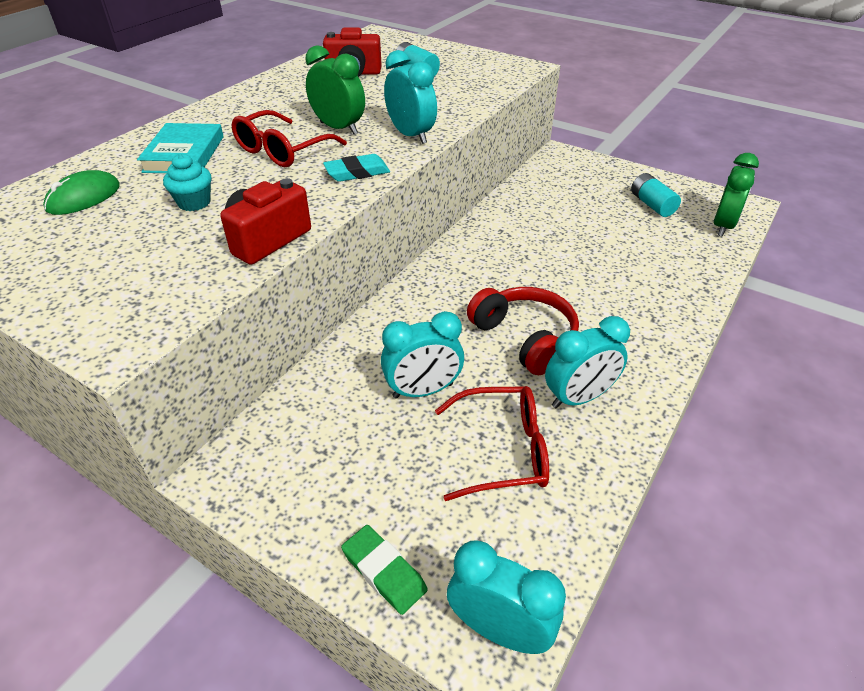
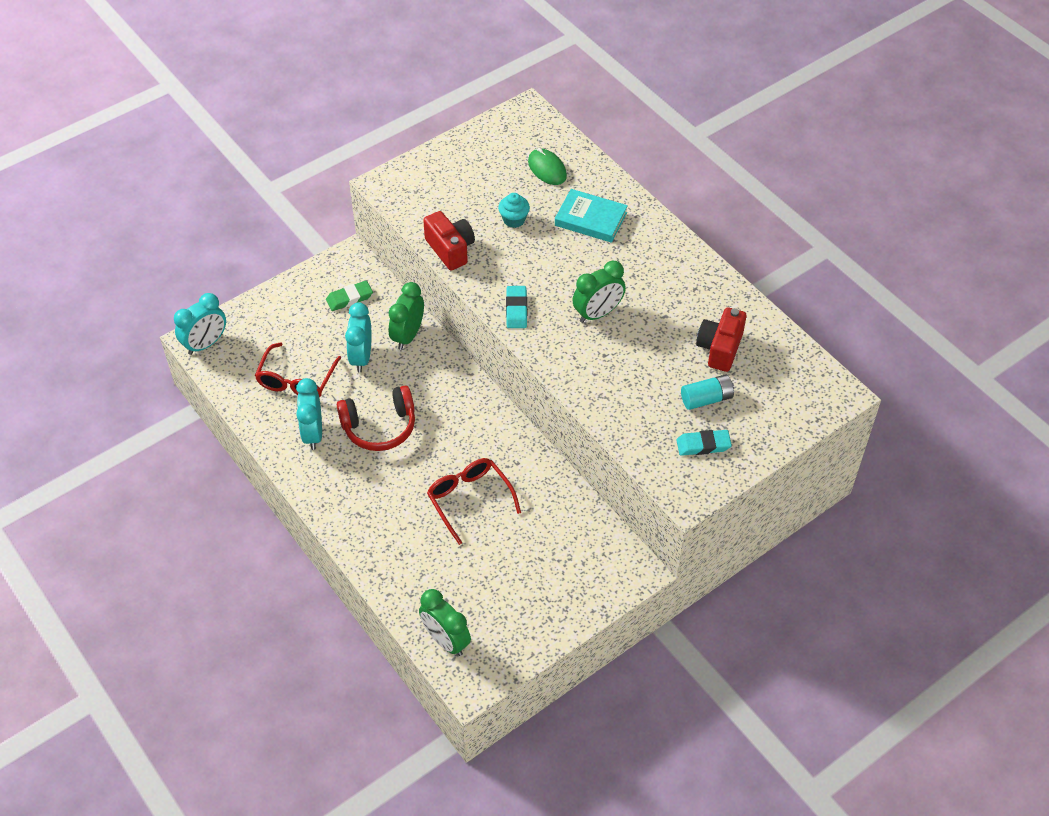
camera: 110 degrees right, 10 degrees up
red glasses [231,110,347,167] -> red glasses moved to [427,458,521,545]
green eraser [341,525,428,615] -> green eraser moved to [326,281,373,311]
turquoise clock [384,50,437,144] -> none
turquoise battery [631,173,681,217] -> none
none -> green clock [388,282,424,350]
none -> turquoise eraser [676,430,732,456]

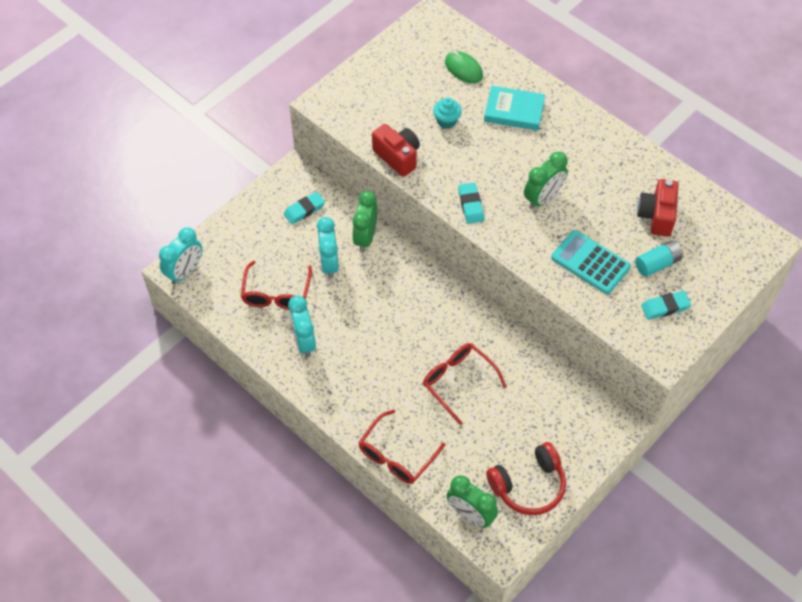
camera: 10 degrees left, 5 degrees up
green eraser [326,281,373,311] -> turquoise eraser [284,192,325,224]
red headphones [337,386,415,451] -> red headphones moved to [486,442,566,515]
none -> red glasses [358,410,445,484]
none -> turquoise calculator [551,230,631,294]

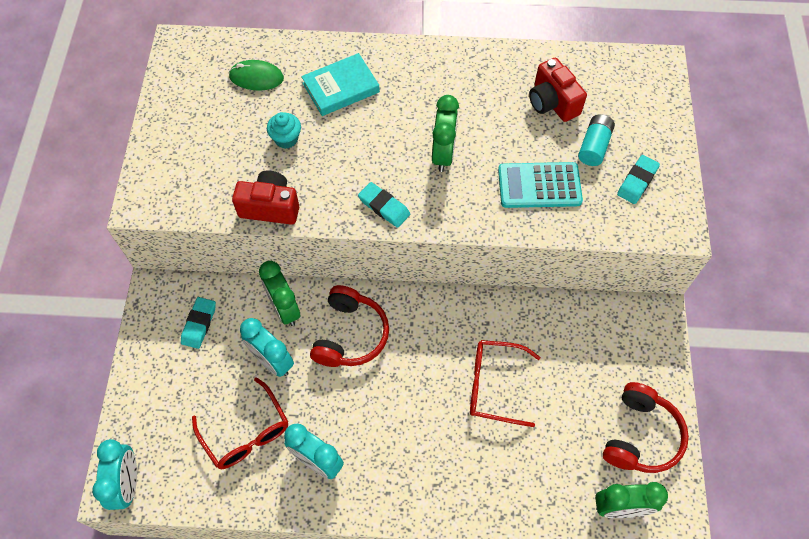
camera: 40 degrees left, 5 degrees up
red glasses [358,410,445,484] -> none
none -> red headphones [310,285,389,367]

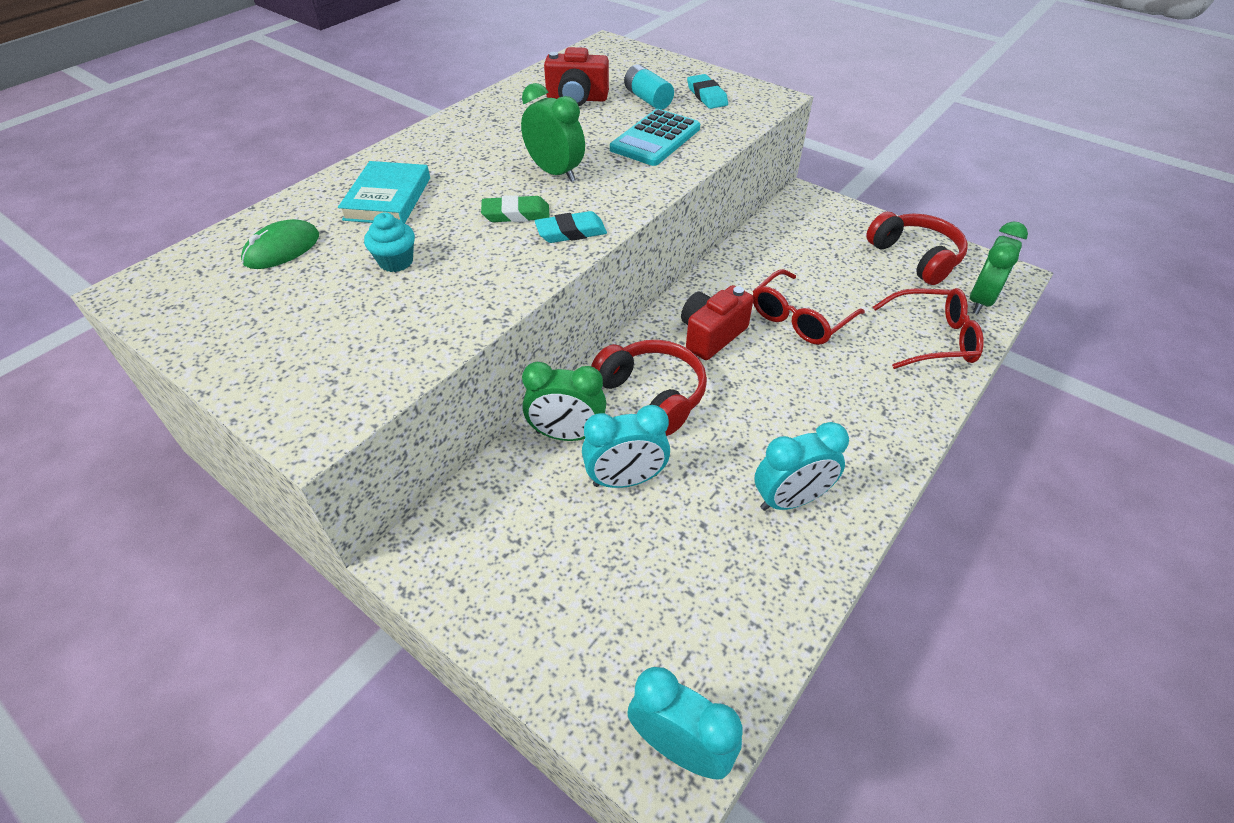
camera: 55 degrees left, 15 degrees down
turquoise eraser [181,297,216,349] -> none
red glasses [192,377,288,469] -> red glasses moved to [873,288,984,369]
red camera [232,170,299,225] -> red camera moved to [681,285,754,360]
none -> green eraser [481,195,550,222]

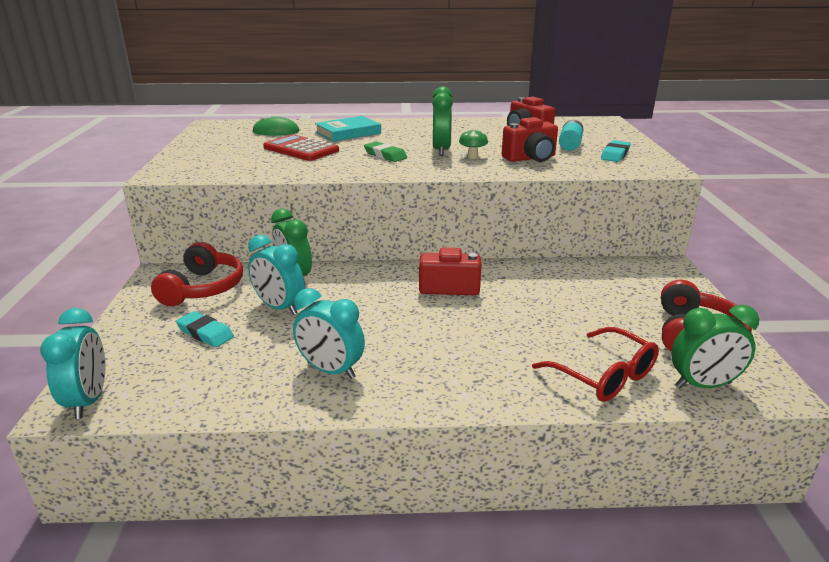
camera: 50 degrees right, 20 degrees down
turquoise cupcake [364,212,415,272] -> red calculator [263,134,339,161]
turquoise eraser [535,211,607,243] -> turquoise eraser moved to [176,311,234,348]
red headphones [591,340,707,436] -> red headphones moved to [151,242,243,306]
turquoise calculator [610,109,700,166] -> red camera [502,117,558,162]
red glasses [752,269,865,345] -> none
none -> green mushroom [459,129,488,159]

